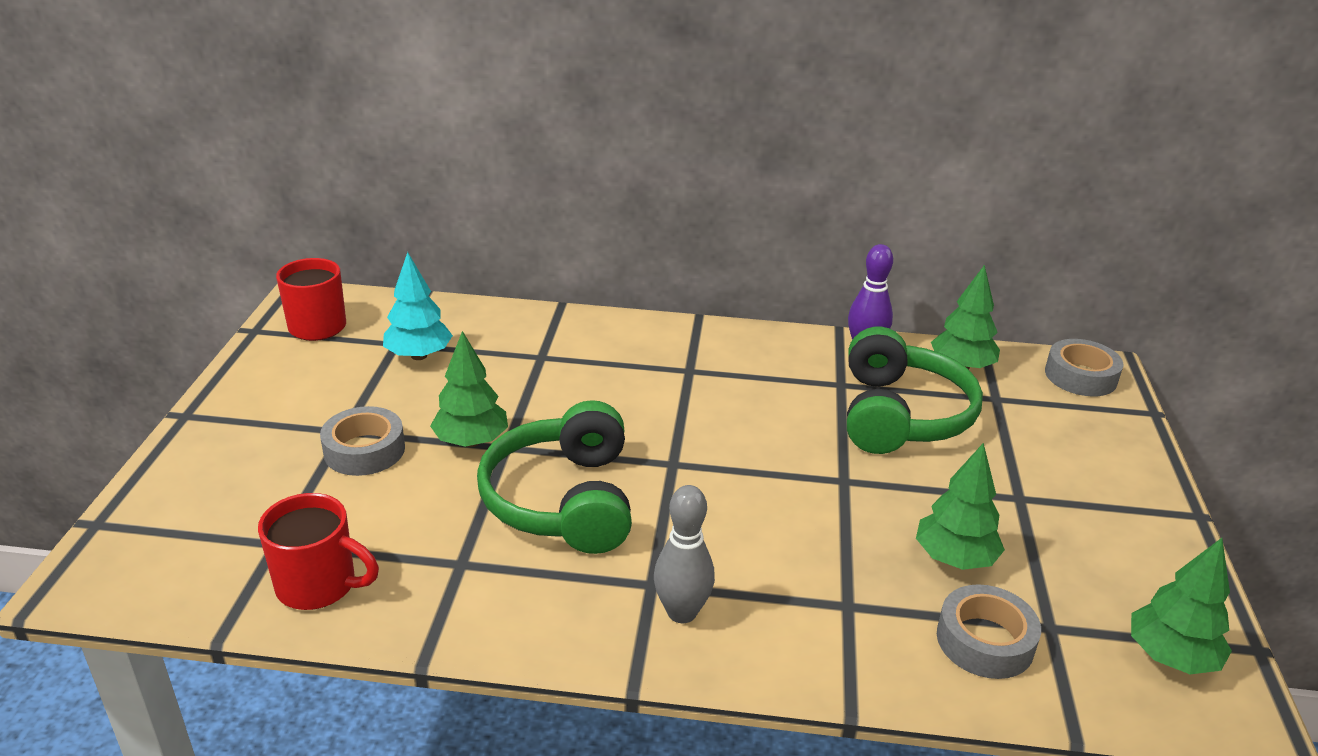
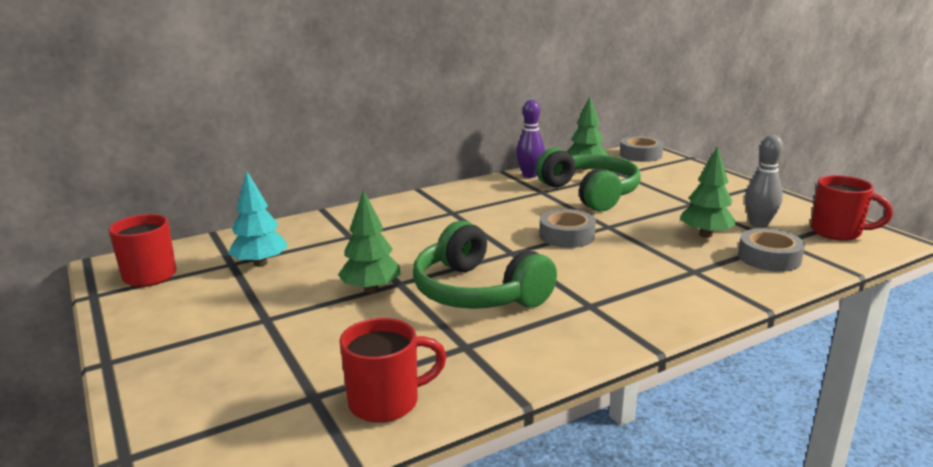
camera: 35 degrees left, 10 degrees down
grey tape [320,406,405,476] -> grey tape moved to [539,209,596,248]
grey bowling pin [654,485,715,623] -> grey bowling pin moved to [745,135,783,228]
green tree [1131,538,1232,674] -> red mug [811,175,893,241]

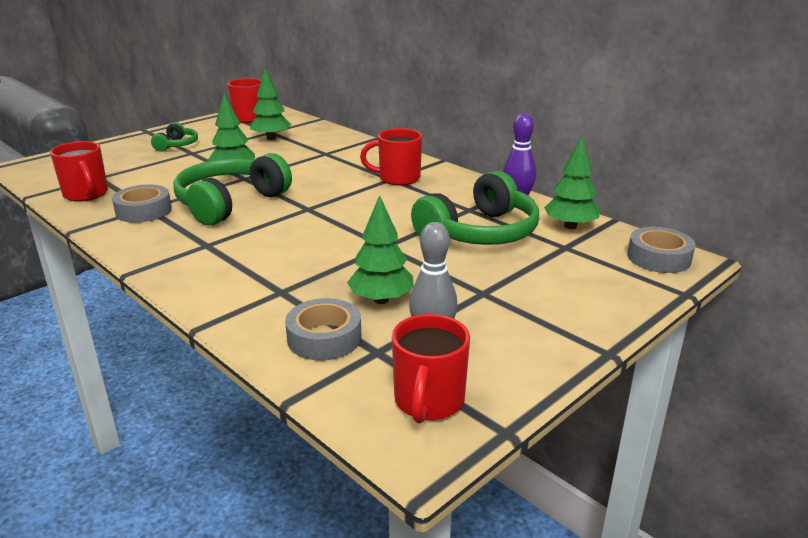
camera: 75 degrees right, 5 degrees up
turquoise tree [228,171,288,267] -> green tree [250,69,291,140]
grey tape [539,209,596,248] -> grey tape moved to [112,185,172,223]
none -> green headphones [151,122,198,152]
none -> red mug [360,128,422,186]

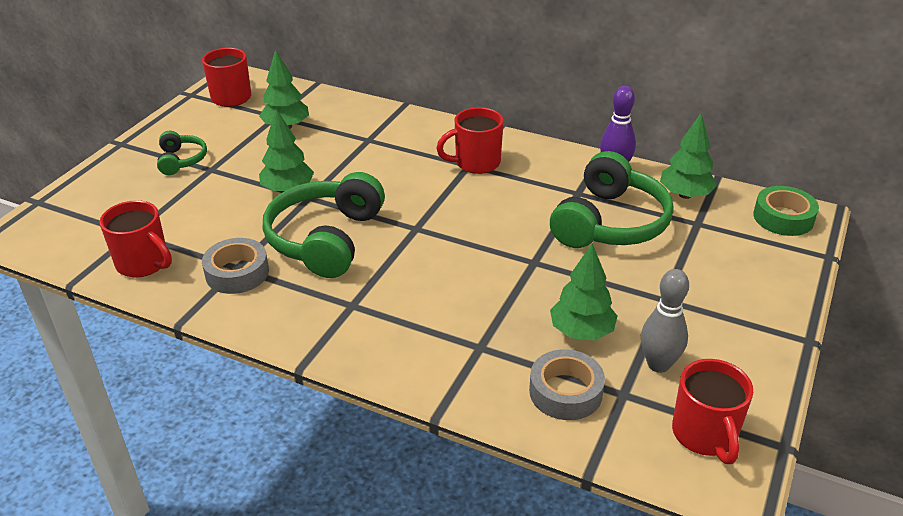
camera: 20 degrees left, 10 degrees up
grey tape [627,227,696,273] -> green tape [753,186,819,236]

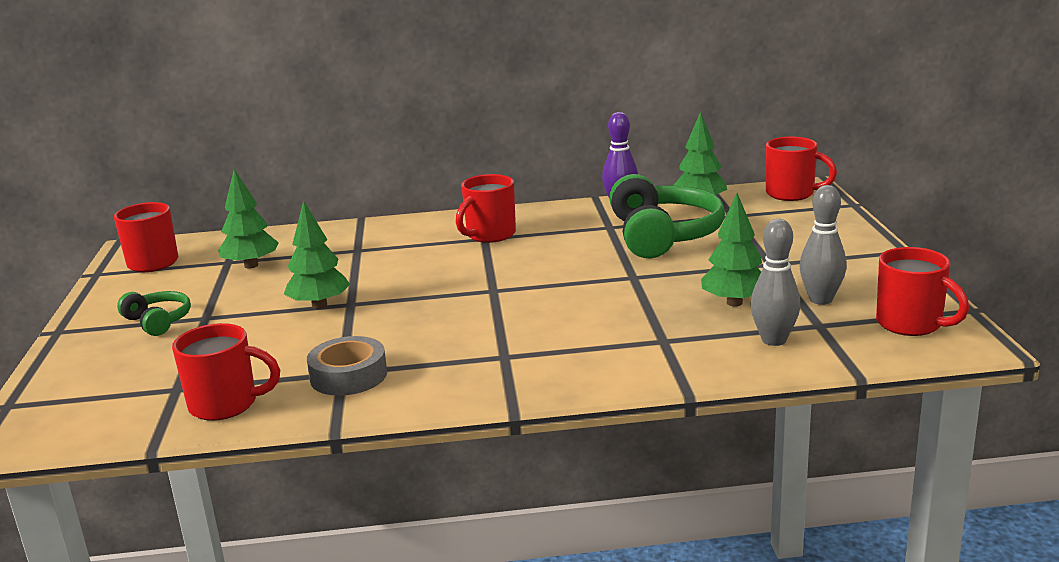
camera: 30 degrees left, 15 degrees down
green headphones [263,172,385,278] -> none
grey tape [529,349,605,420] -> grey bowling pin [750,219,800,346]
green tape [753,186,819,236] -> red mug [766,137,837,201]

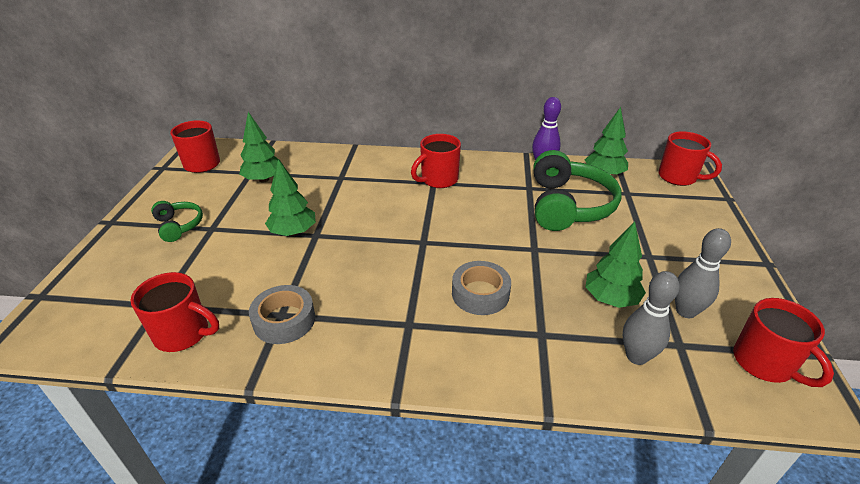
camera: 10 degrees right, 15 degrees up
none -> grey tape [452,261,511,315]

